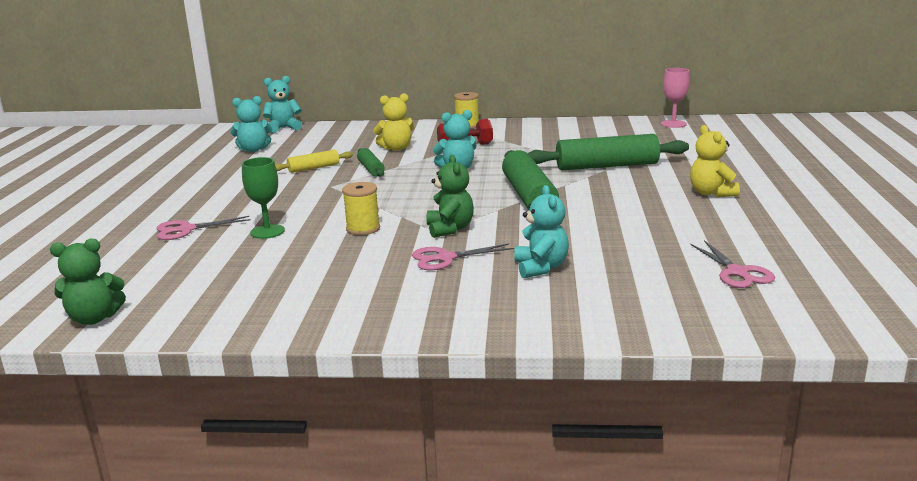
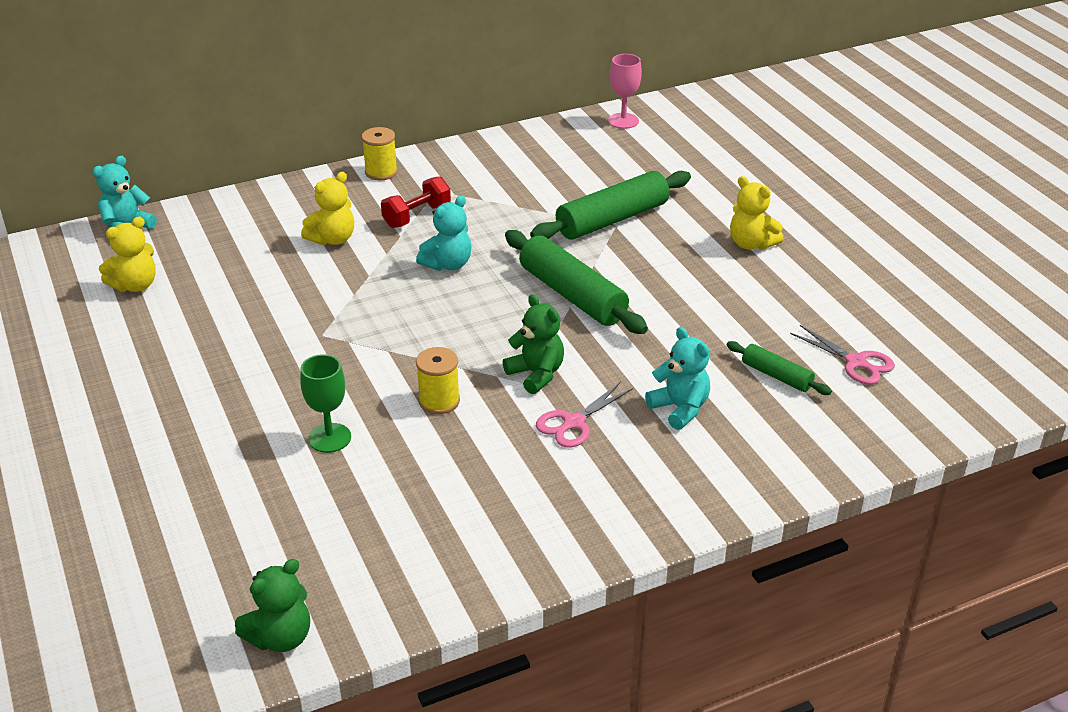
camera: 30 degrees left, 15 degrees up
pink scissors [157,216,251,240] -> none
turquoise teddy bear [230,96,273,152] -> yellow teddy bear [99,217,156,292]
yellow rolling pin [275,150,353,173] -> none
green rolling pin [357,148,385,177] -> green rolling pin moved to [726,341,832,395]

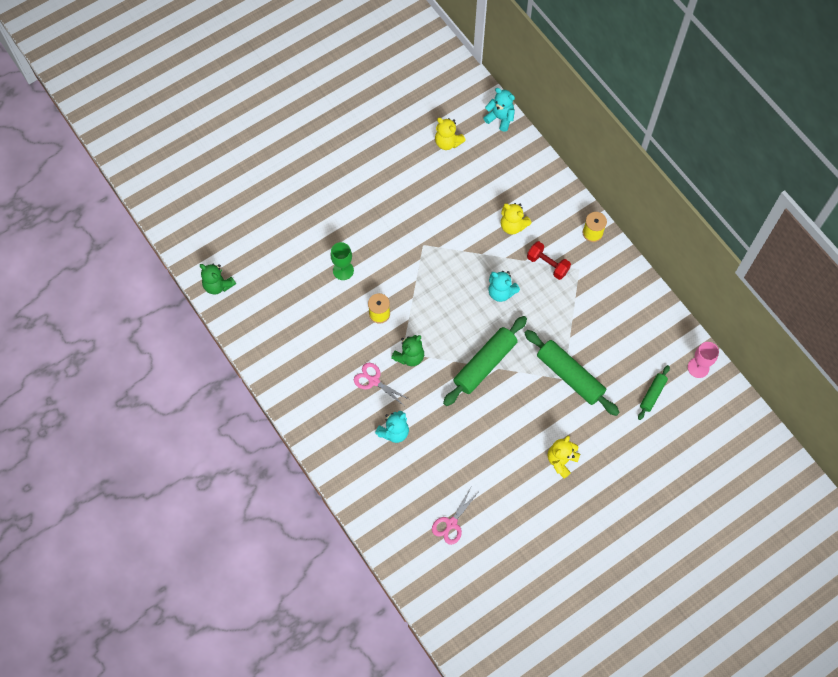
camera: 80 degrees right, 30 degrees up
green rolling pin [726,341,832,395] -> green rolling pin moved to [638,365,670,420]

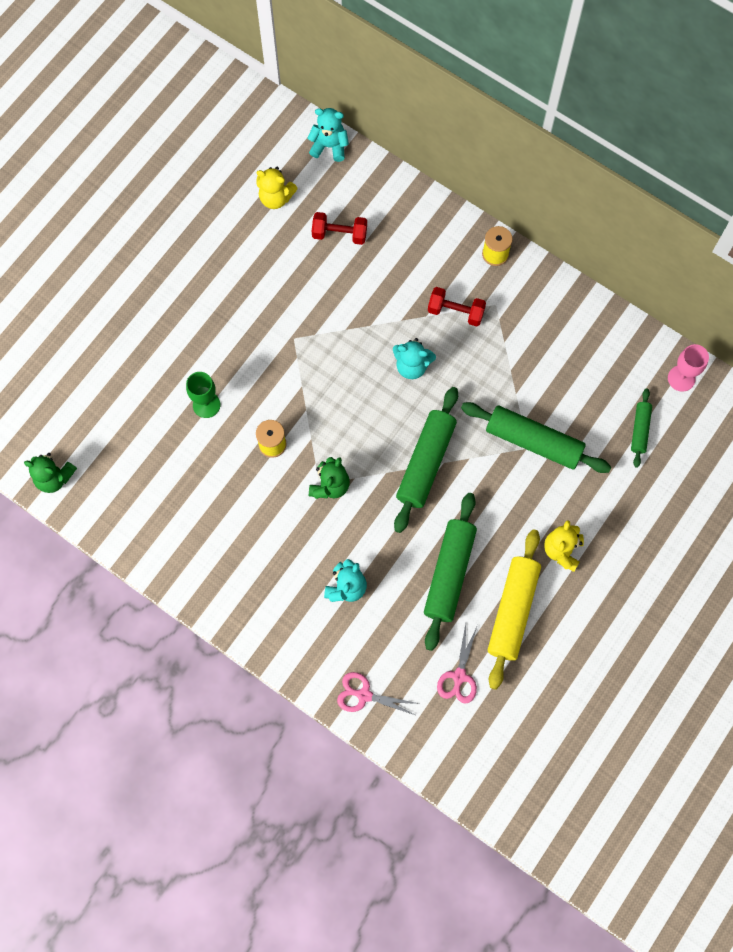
camera: 20 degrees left, 5 degrees up
pink scissors [354,363,408,406] -> pink scissors moved to [337,672,419,716]
yellow teddy bear [501,203,531,235] -> none
none -> red dumbbell [312,212,367,245]
none -> green rolling pin [424,493,477,651]
none -> yellow rolling pin [488,529,541,690]

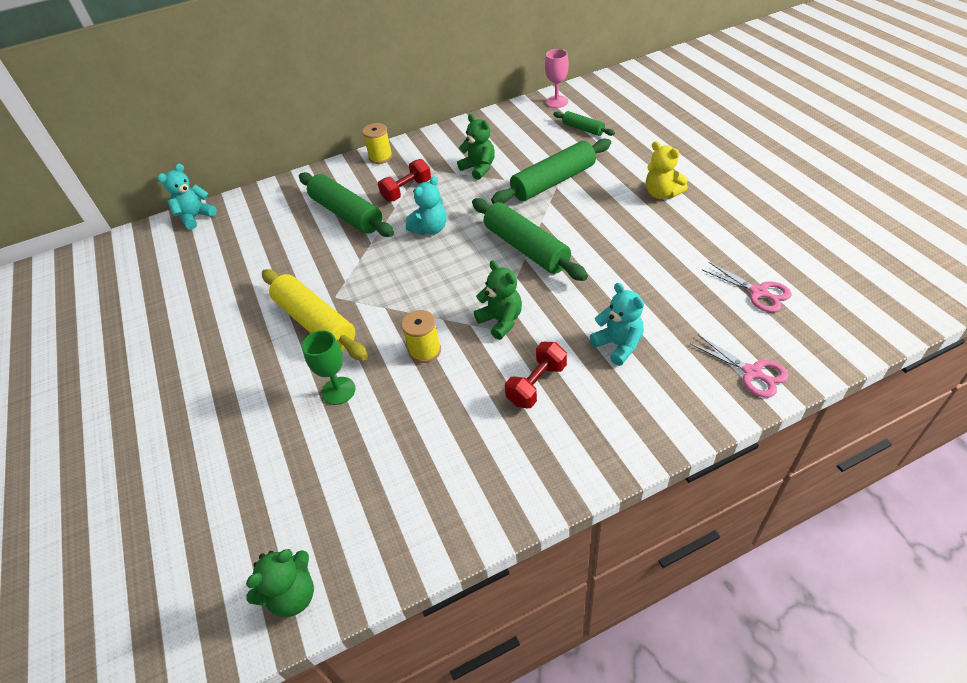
camera: 55 degrees left, 25 degrees down
yellow teddy bear [256,167,298,209] -> none
red dumbbell [312,212,367,245] -> red dumbbell moved to [505,342,567,408]
pink scissors [337,672,419,716] -> pink scissors turned 90 degrees counterclockwise [690,334,789,398]
green rolling pin [424,493,477,651] -> green rolling pin moved to [299,172,394,237]
yellow rolling pin [488,529,541,690] -> yellow rolling pin moved to [262,269,368,361]
none -> green teddy bear [457,114,495,180]

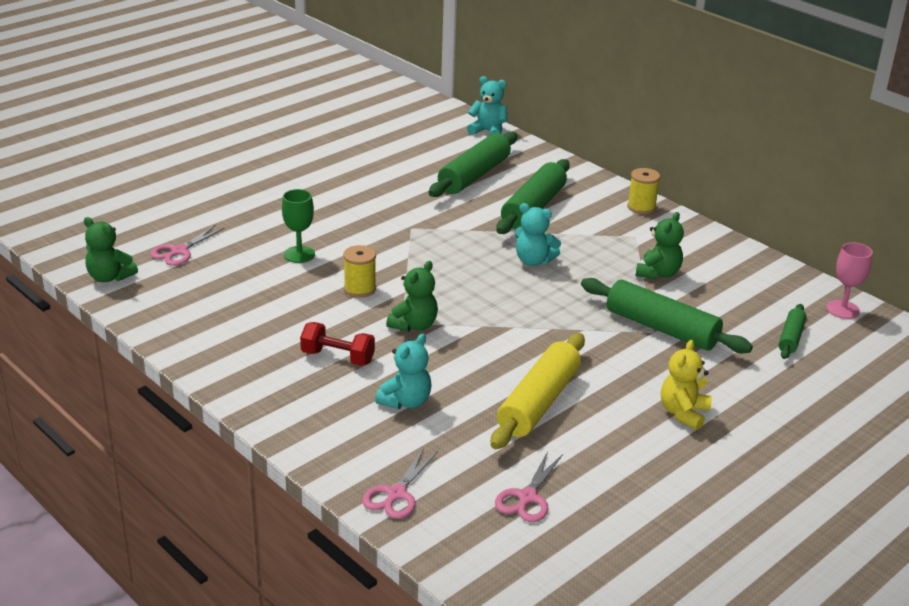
camera: 65 degrees right, 15 degrees down
yellow rolling pin [262,269,368,361] -> yellow rolling pin moved to [491,333,585,449]
red dumbbell [378,159,431,202] -> none
green rolling pin [472,198,588,281] -> green rolling pin moved to [429,131,518,197]
none -> pink scissors [150,225,225,266]

